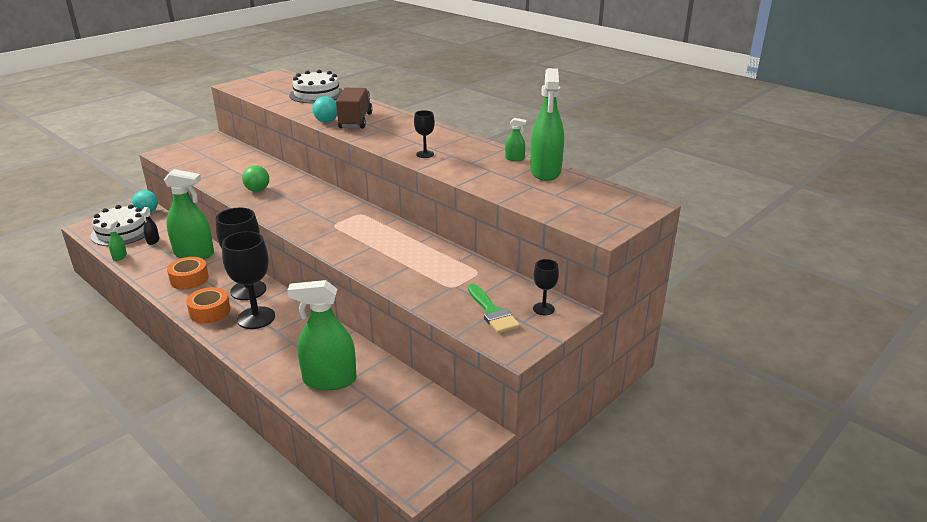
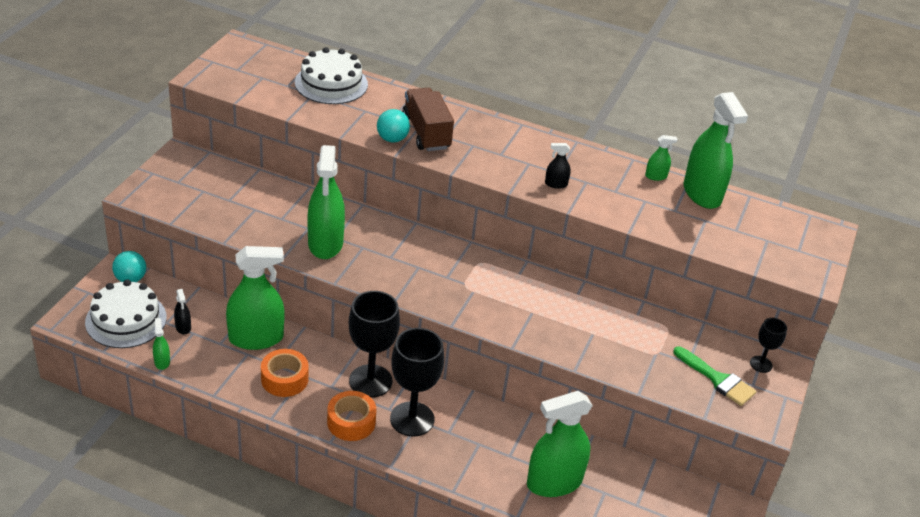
camera: 25 degrees left, 10 degrees up
green ball [242,165,269,192] -> green spray bottle [307,145,345,259]
black goblet [414,110,435,158] -> black spray bottle [545,143,571,189]

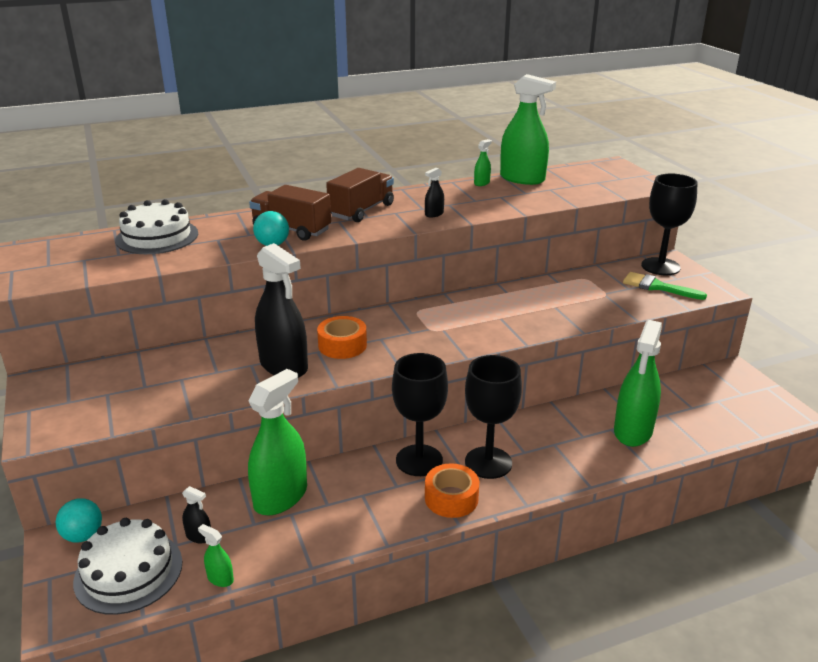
camera: 40 degrees left, 10 degrees down
orange tape [261,349,309,397] -> orange tape moved to [317,316,367,359]
green spray bottle [307,145,345,259] -> black spray bottle [255,243,308,378]
green brush [674,346,756,406] -> green brush turned 150 degrees counterclockwise [623,272,707,300]
black goblet [750,318,787,373] -> black goblet [641,174,698,275], size x1.97
none -> brown truck [326,168,394,222]

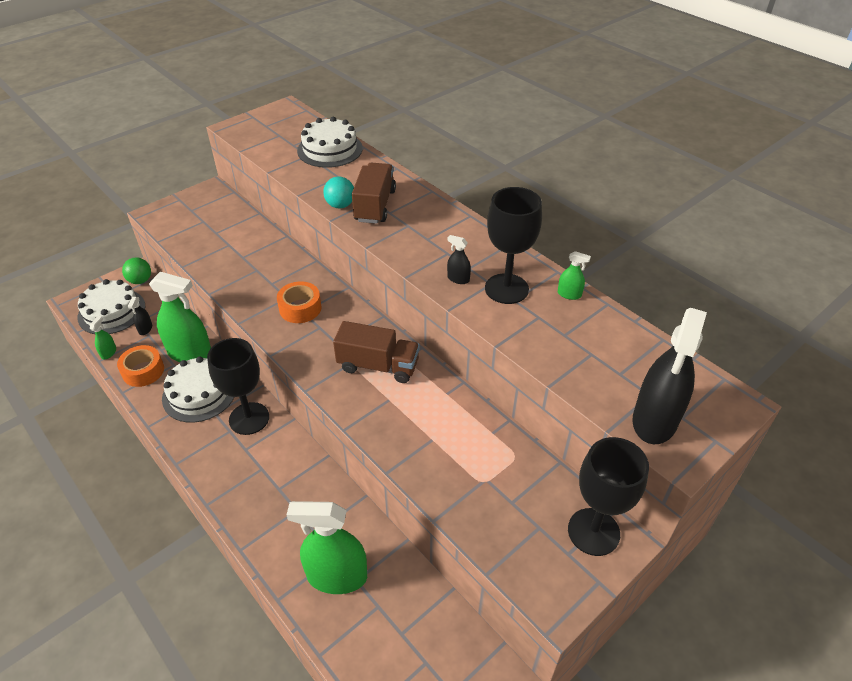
camera: 70 degrees right, 15 degrees up
turquoise ball [55,498,102,543] -> green ball [122,257,151,284]
black spray bottle [255,243,308,378] -> black spray bottle moved to [633,308,707,444]
brown truck [326,168,394,222] -> brown truck moved to [333,321,420,383]
orange tape [425,463,479,518] -> orange tape moved to [117,345,164,387]
black goblet [465,355,522,479] -> black goblet moved to [485,187,542,304]
green spray bottle [500,74,556,185] -> none
green brush [623,272,707,300] -> none
none -> white cake [162,356,234,423]

